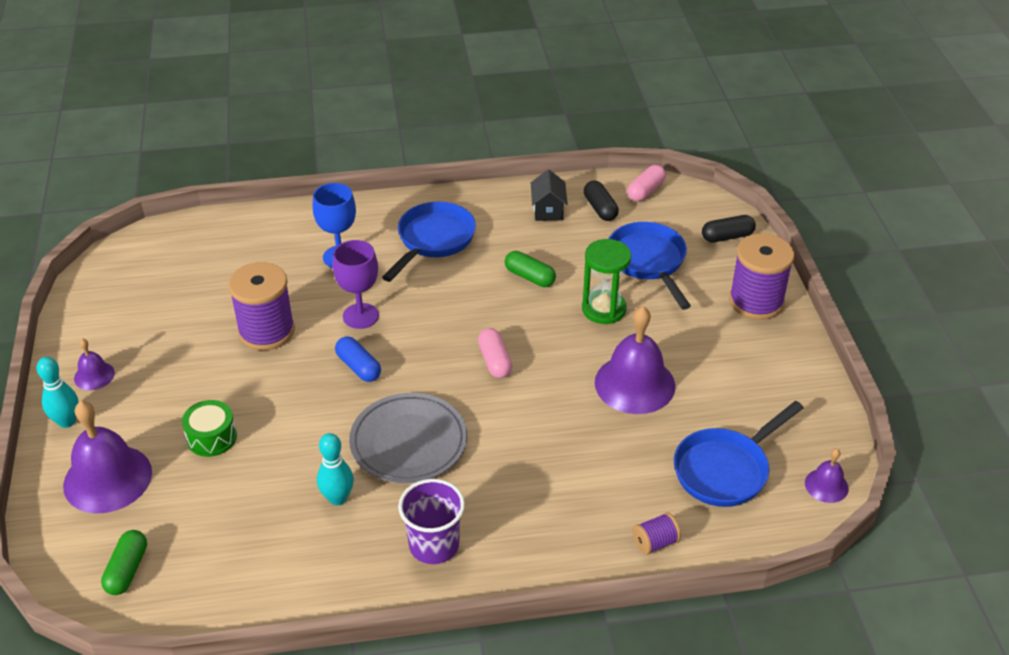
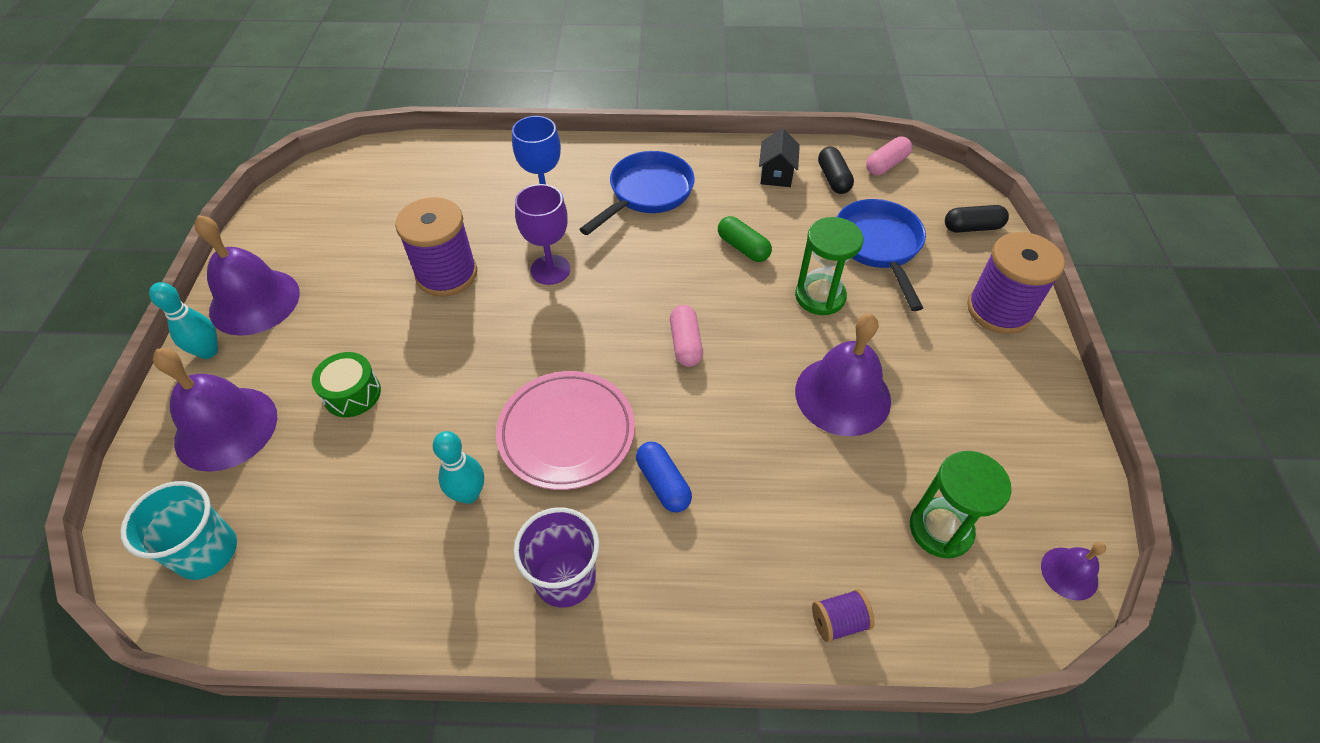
camera: 10 degrees right, 10 degrees up
purple bell [74,338,115,390] -> purple bell [194,215,300,336], size x2.02
green capsule [101,530,147,595] -> turquoise cup [120,481,237,580]
blue capsule [335,336,381,382] -> blue capsule moved to [636,442,692,512]
grey plate [349,393,467,483] -> pink plate [496,371,635,490]
blue pan [674,401,804,507] -> green hourglass [910,451,1012,558]

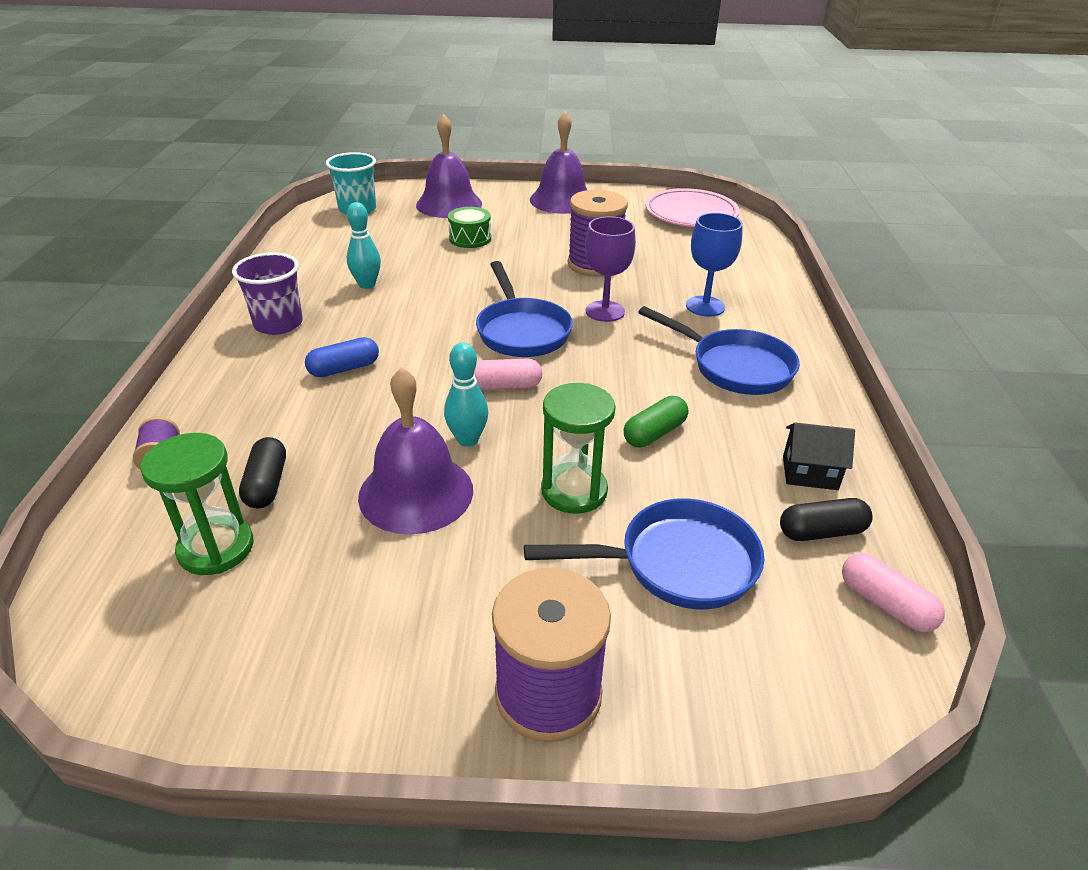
camera: 90 degrees right, 15 degrees down
turquoise bowling pin [149,282,218,359] -> turquoise bowling pin moved to [444,343,488,447]
pink plate [496,371,635,490] -> pink plate moved to [645,188,740,227]
black capsule [945,205,1009,232] -> black capsule moved to [239,437,286,508]
purple bell [1041,542,1106,601] -> none
none -> blue pan [476,261,573,357]

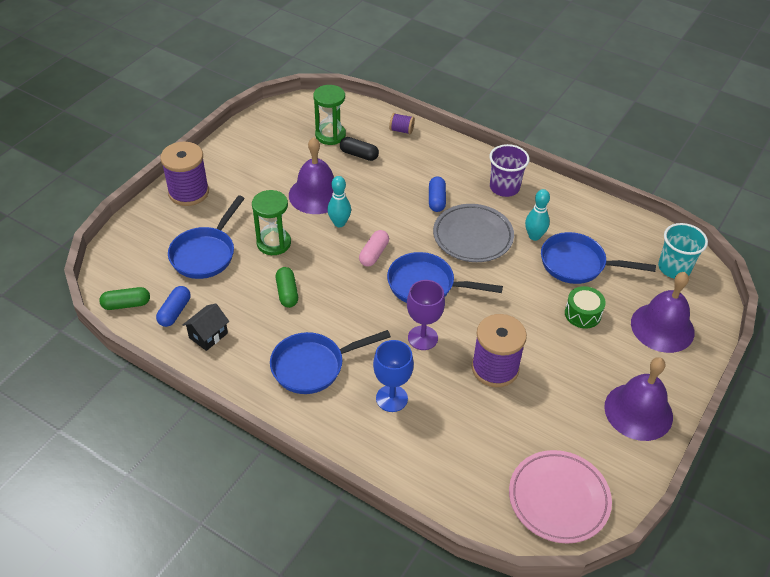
camera: 120 degrees right, 10 degrees up
black capsule [780,498,873,541] -> blue capsule [156,286,190,327]
pink capsule [842,553,945,632] -> green capsule [99,287,150,310]
none -> grey plate [433,204,514,262]
none -> blue pan [541,232,656,284]

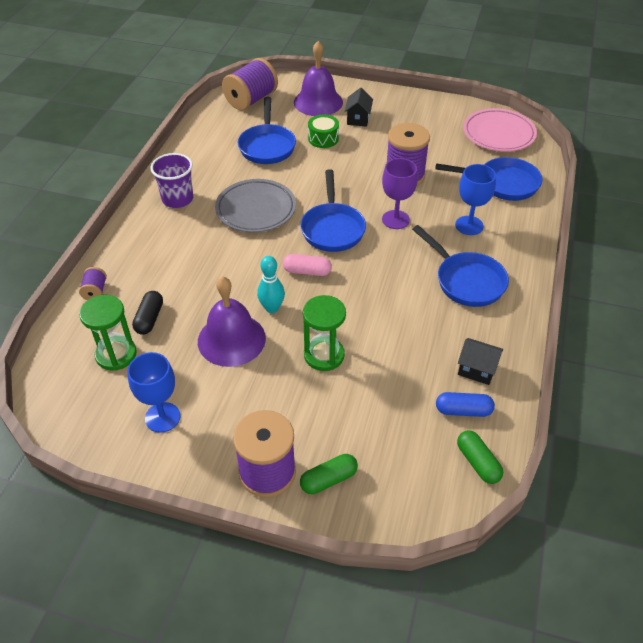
camera: 105 degrees left, 0 degrees up
blue pan [168,195,245,279] -> blue pan moved to [435,157,542,201]
green capsule [276,267,298,308] -> green capsule moved to [300,454,358,494]
blue capsule [429,176,446,212] -> none
turquoise bowling pin [525,189,550,241] -> none
purple bell [604,357,673,441] -> none
turquoise cup [658,223,708,279] -> purple spool [222,58,278,111]
none -> blue goblet [128,352,180,433]
none -> black house [345,88,373,127]

